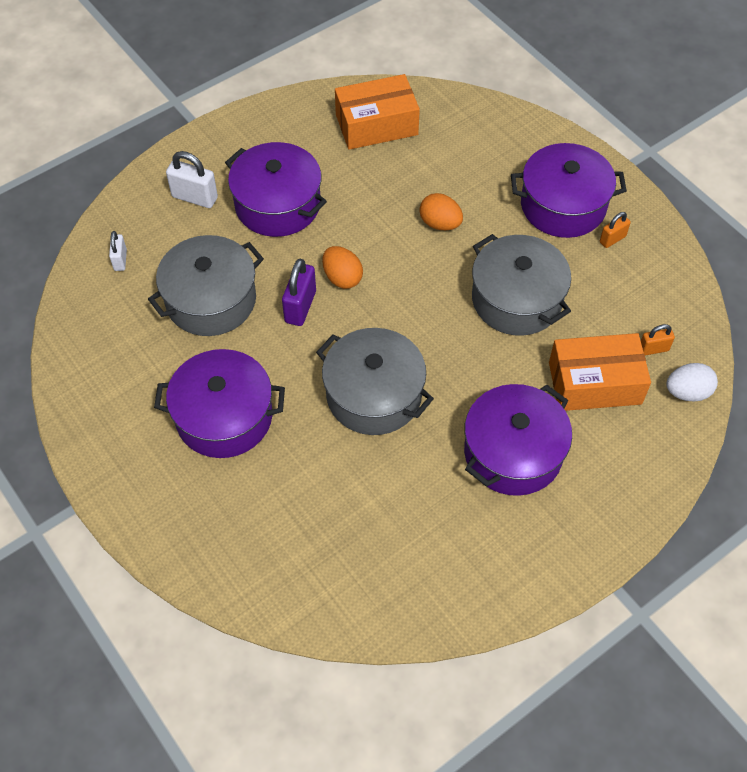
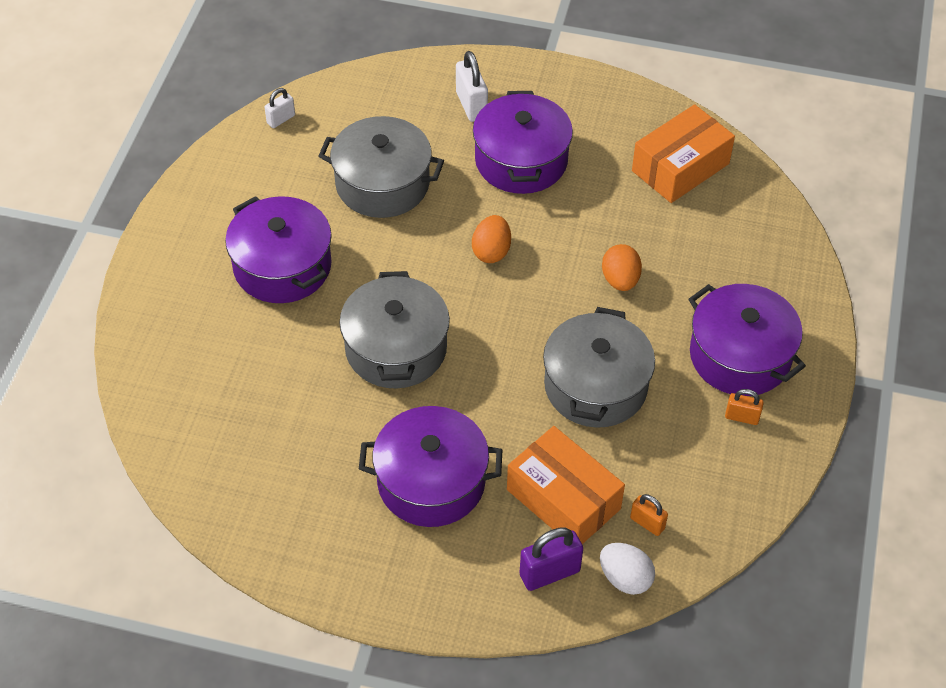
camera: 50 degrees right, 5 degrees down
white padlock [109,231,127,271] -> white padlock moved to [265,88,295,128]
purple padlock [282,259,316,326] -> purple padlock moved to [520,528,583,591]
orange box [335,74,420,150] -> orange box turned 75 degrees counterclockwise [632,104,735,203]

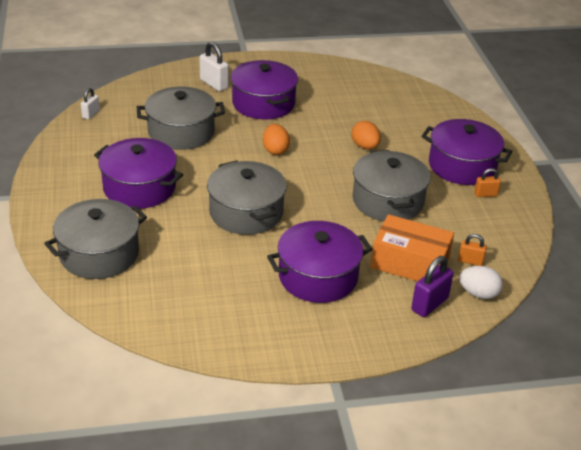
camera: 25 degrees left, 15 degrees down
orange box [632,104,735,203] -> none
none -> grey pot [44,199,147,279]

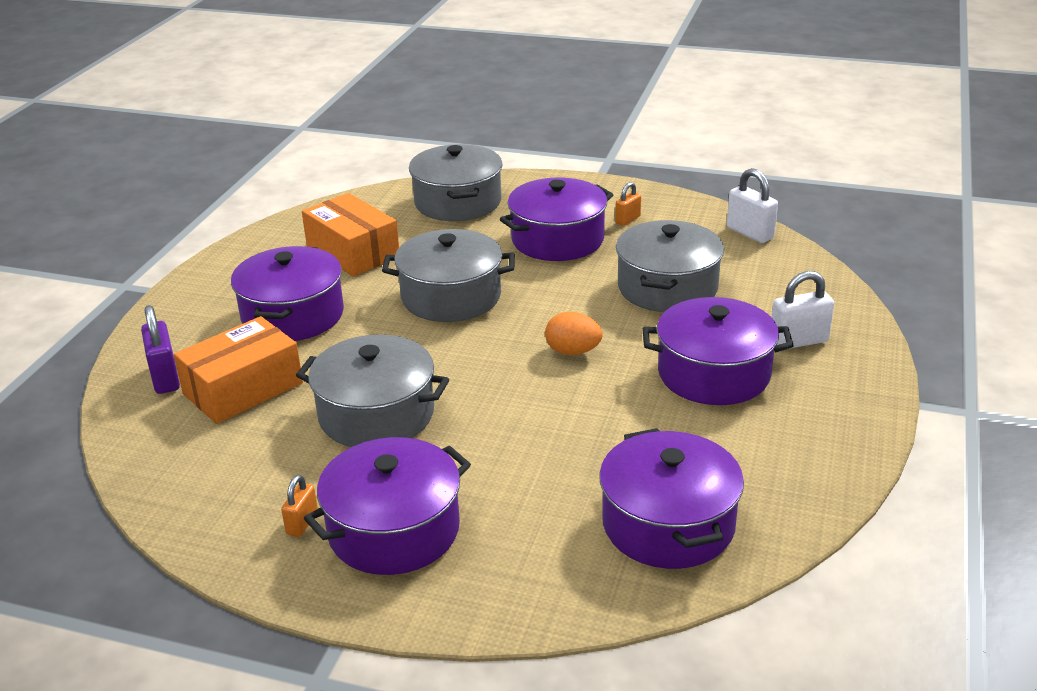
camera: 120 degrees right, 5 degrees down
white padlock [81,88,100,120] -> white padlock [727,168,778,243], size x1.65
orange egg [352,121,381,149] -> none
orange padlock [458,234,487,266] -> orange padlock moved to [615,182,641,226]
white egg [459,266,503,299] -> none
none -> orange box [302,193,399,277]
none -> purple pot [599,428,744,569]

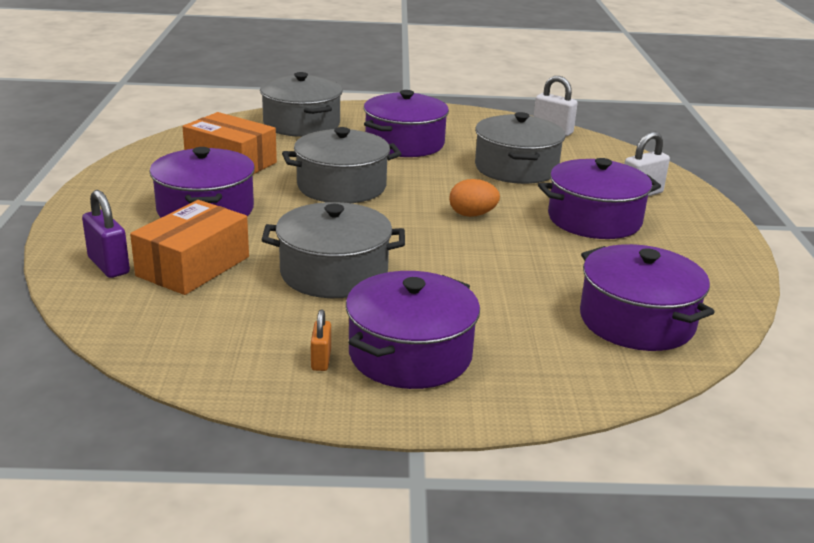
camera: 20 degrees left, 5 degrees down
orange padlock [615,182,641,226] -> none

